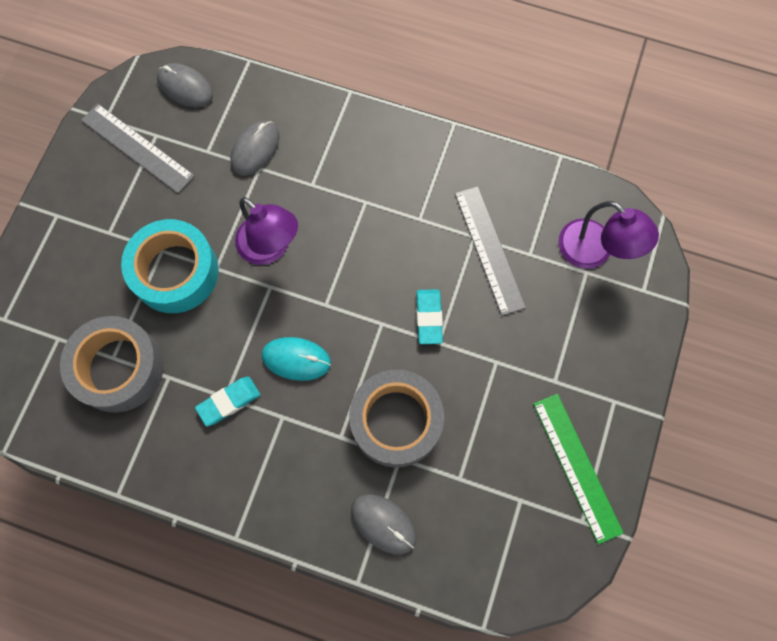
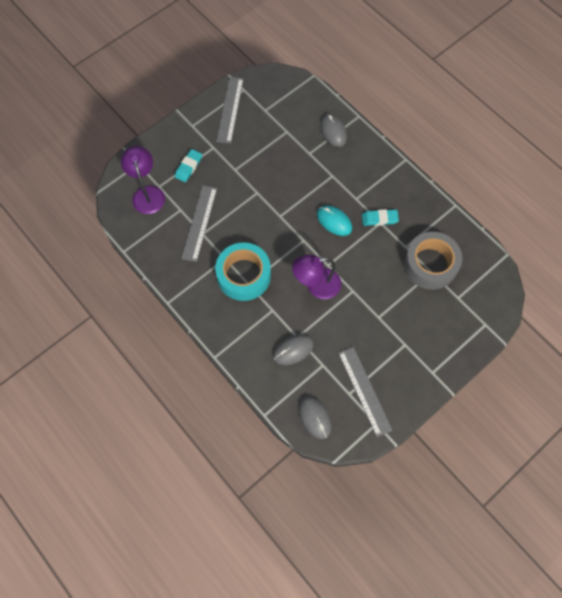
camera: 150 degrees left, 5 degrees down
turquoise tape [121,219,219,313] -> turquoise tape moved to [215,242,271,301]
purple lamp [235,197,298,265] -> purple lamp turned 90 degrees counterclockwise [292,255,341,299]
grey tape [349,369,444,467] -> none
turquoise eraser [416,289,443,344] -> turquoise eraser moved to [175,149,202,182]
green ruler [533,394,624,544] -> grey ruler [216,77,244,144]

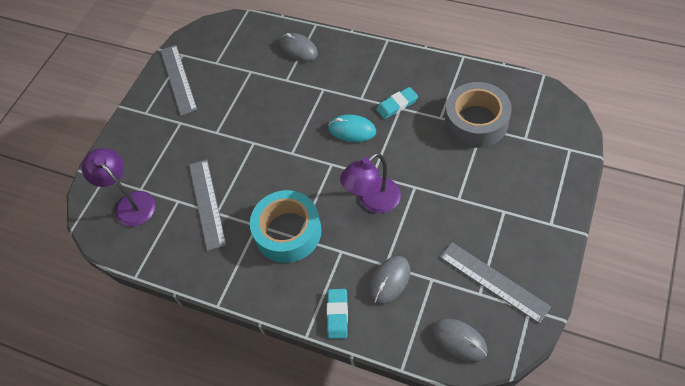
camera: 20 degrees left, 10 degrees down
turquoise eraser [175,149,202,182] -> turquoise eraser moved to [327,289,348,339]

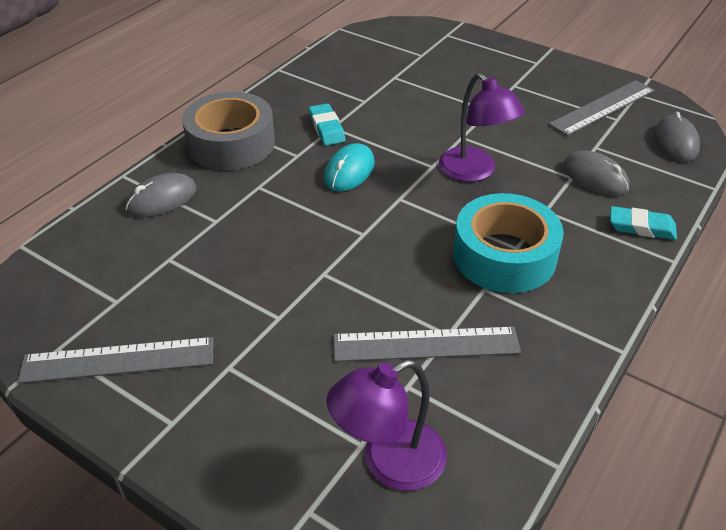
camera: 85 degrees left, 15 degrees down
grey mouse [432,318,488,362] -> grey mouse turned 45 degrees counterclockwise [654,111,700,162]
grey tape [445,82,512,148] -> grey tape moved to [182,92,275,170]

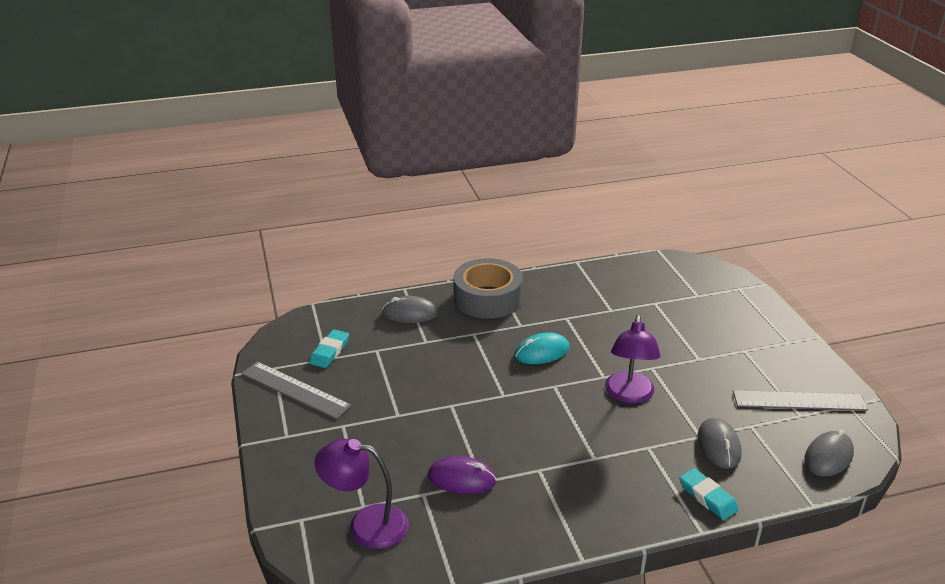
camera: 40 degrees right, 10 degrees down
turquoise eraser [309,103,345,146] -> turquoise eraser moved to [309,329,349,368]
grey ruler [333,327,521,362] -> purple mouse [428,456,497,494]
turquoise tape [453,193,564,293] -> none

